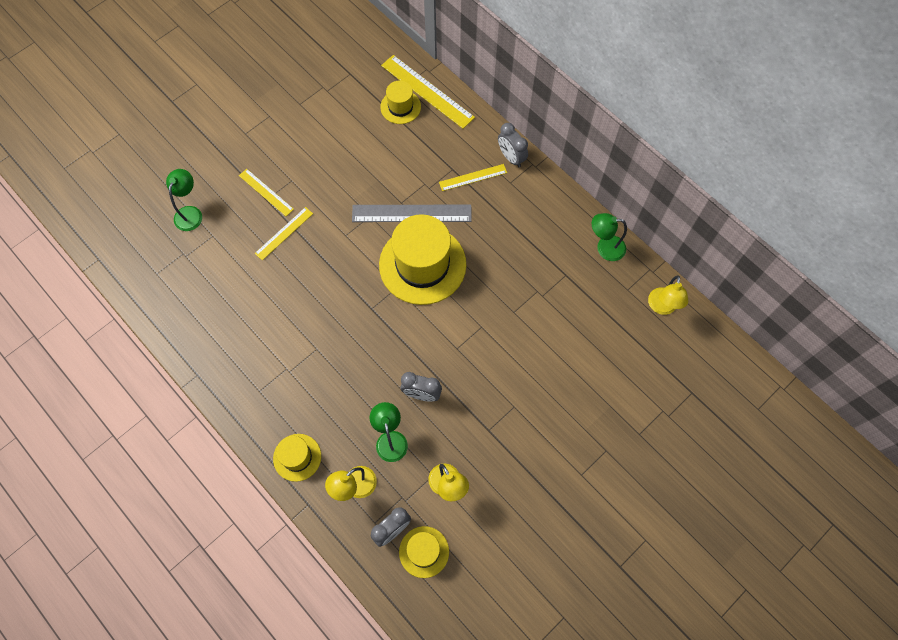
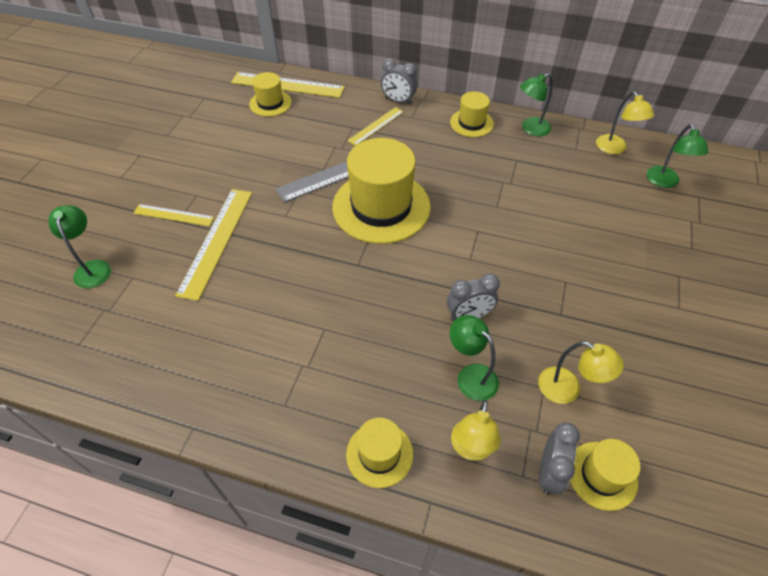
camera: 30 degrees left, 15 degrees down
yellow ruler [255,207,313,260] -> yellow ruler [175,189,252,301], size x1.71
none -> yellow hat [450,91,494,137]
none -> green lamp [647,124,708,188]

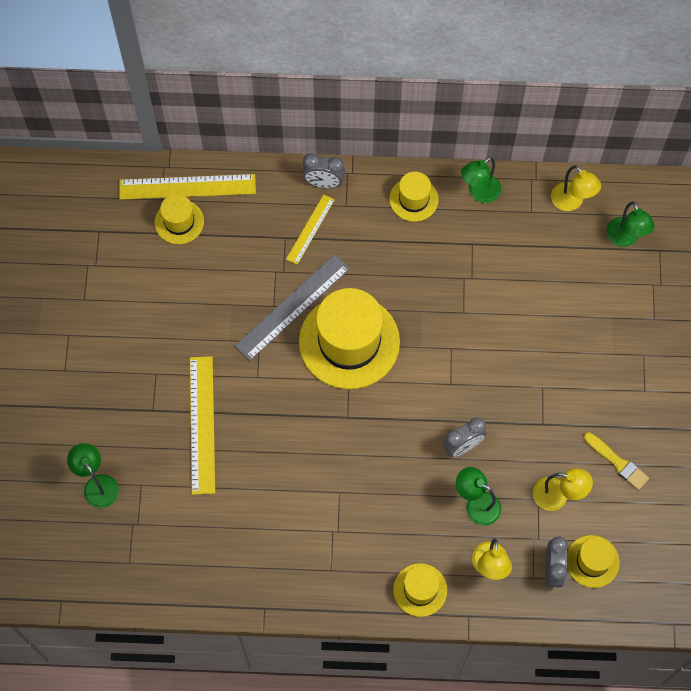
camera: 15 degrees left, 15 degrees up
yellow ruler [133,204,214,226] -> none
none -> yellow brush [584,432,649,490]

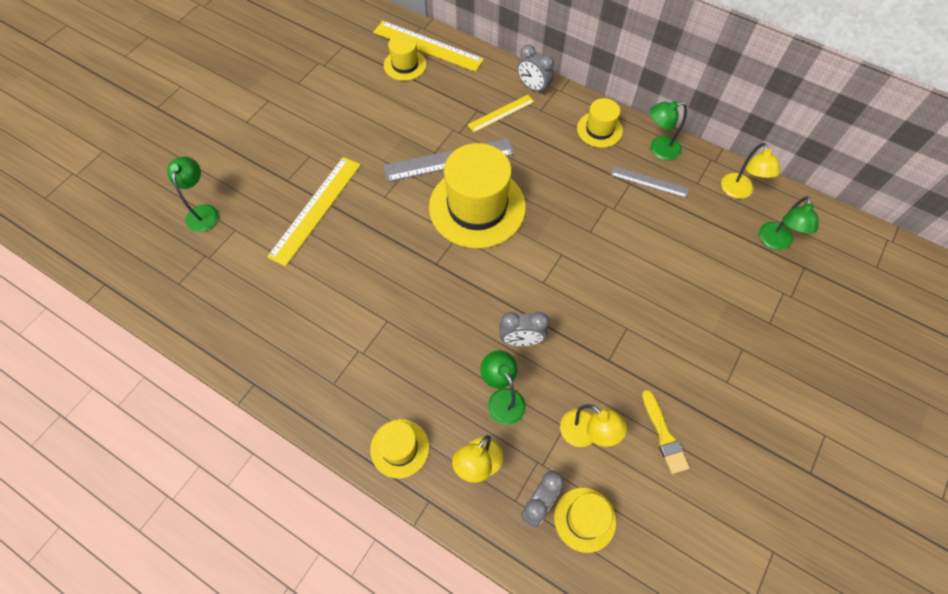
camera: 30 degrees right, 5 degrees down
none -> grey ruler [611,166,689,198]

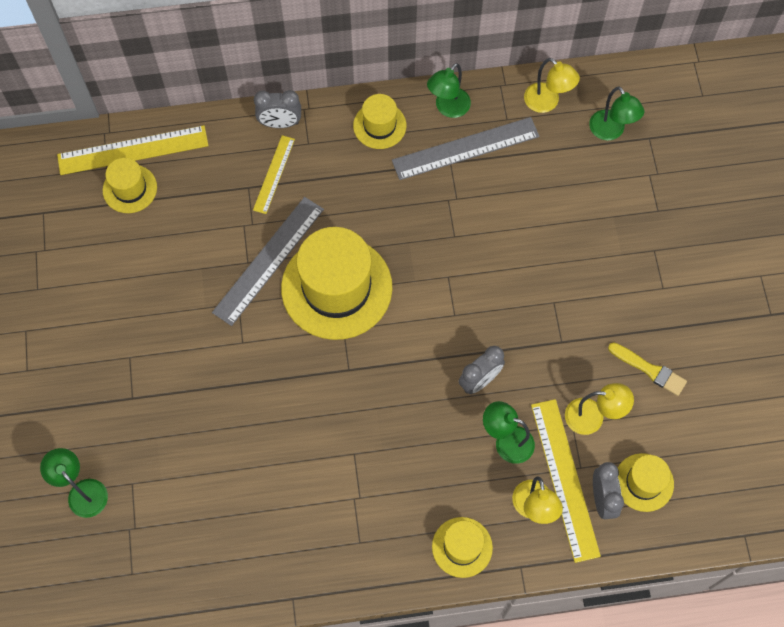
camera: 40 degrees left, 5 degrees up
yellow ruler [267,157,361,266] -> yellow ruler moved to [531,399,601,563]
grey ruler [611,166,689,198] -> grey ruler [392,117,539,180], size x1.71

